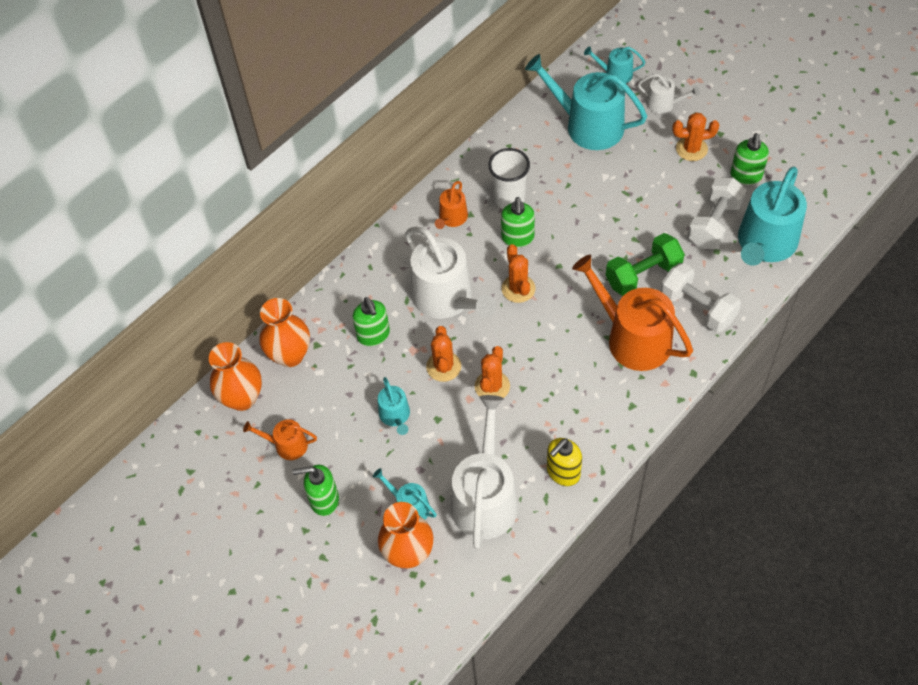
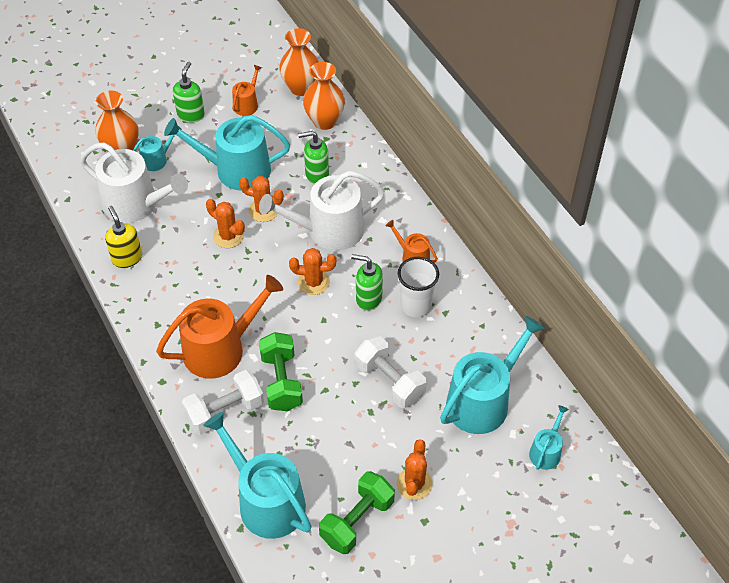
camera: 105 degrees right, 5 degrees down
turquoise watering can [378,377,410,435] -> turquoise watering can [164,115,290,191], size x2.04
white watering can [638,74,700,114] -> none
white dumbbell [688,178,747,249] -> white dumbbell moved to [355,336,427,408]
green soap dispenser [730,133,769,185] -> green dumbbell [319,471,395,554]

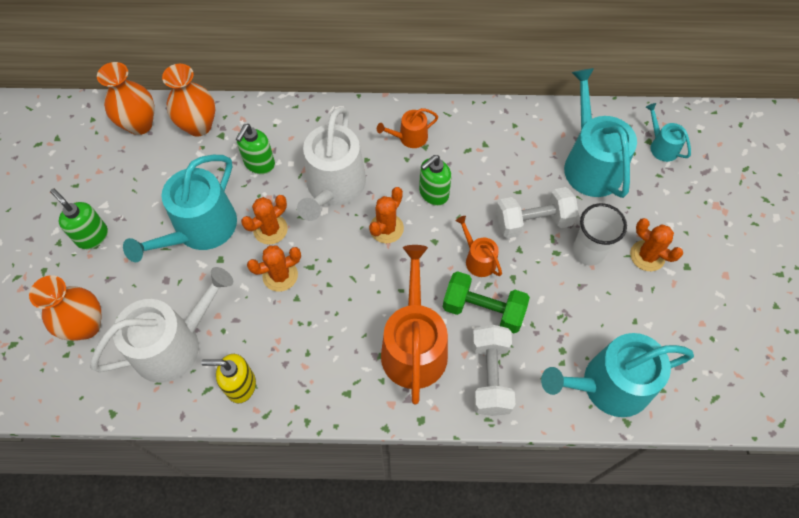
camera: 60 degrees left, 10 degrees up
turquoise watering can [133,126,182,171] -> none
orange watering can [232,65,262,116] -> orange watering can moved to [456,216,502,277]
green dumbbell [319,471,395,554] -> none
white cup [398,257,439,318] -> white cup moved to [572,203,627,266]

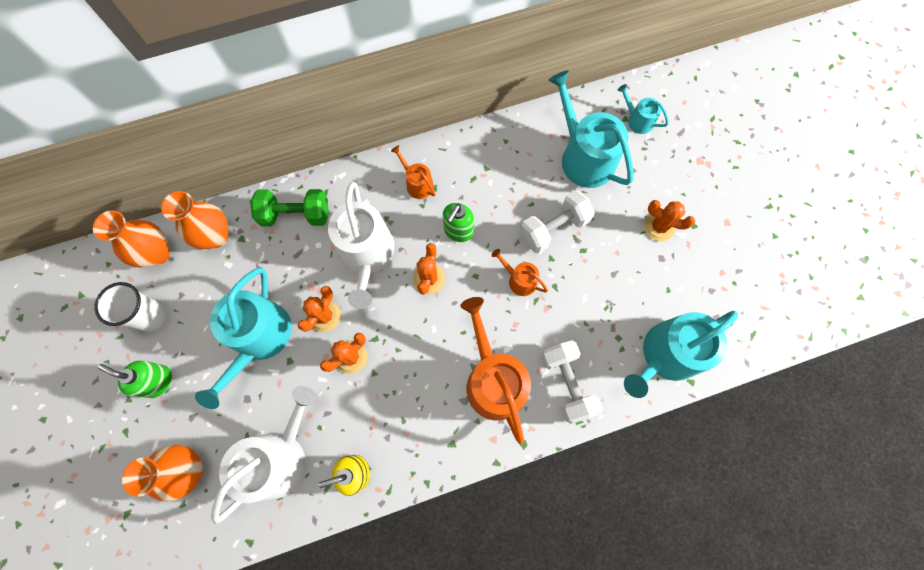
camera: 20 degrees left, 10 degrees up
green soap dispenser [236,124,275,174] -> none
orange watering can [377,108,438,148] -> orange watering can turned 90 degrees clockwise [391,145,436,199]
green dumbbell [443,271,530,333] -> green dumbbell moved to [250,189,329,226]
white cup [572,203,627,266] -> white cup moved to [94,282,167,332]

